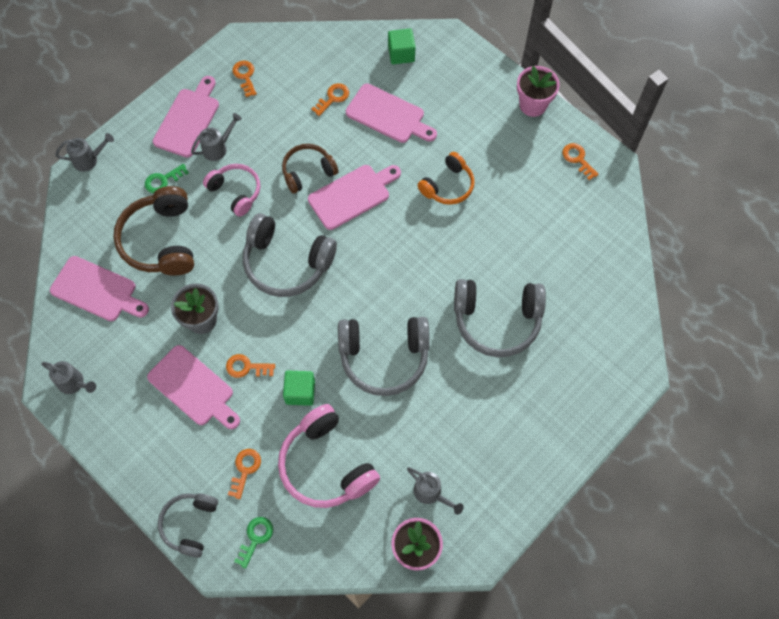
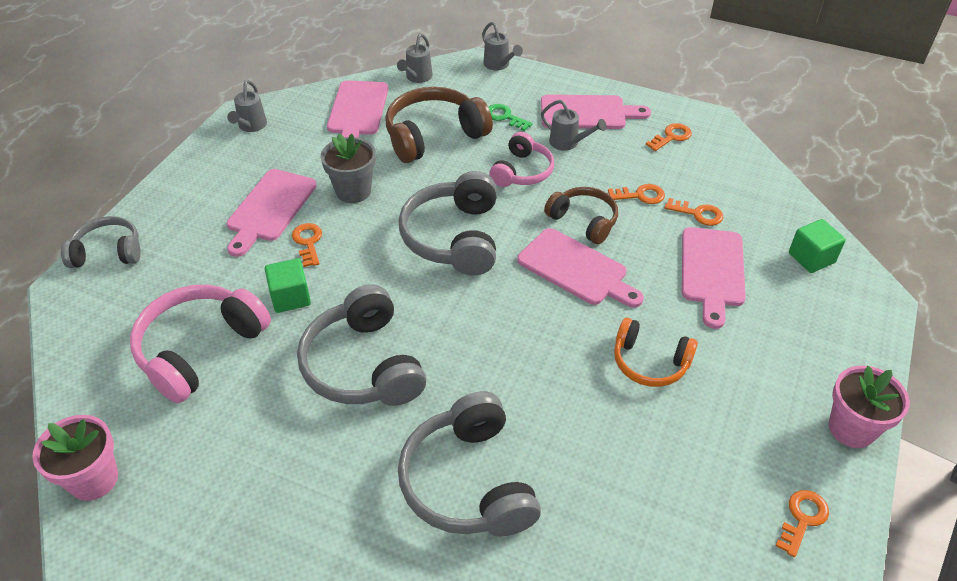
camera: 70 degrees right, 20 degrees down
orange key [228,449,261,499] -> orange key moved to [608,184,665,204]
green key [234,517,273,569] -> none
grey watering can [407,467,464,515] -> grey watering can moved to [397,33,433,83]

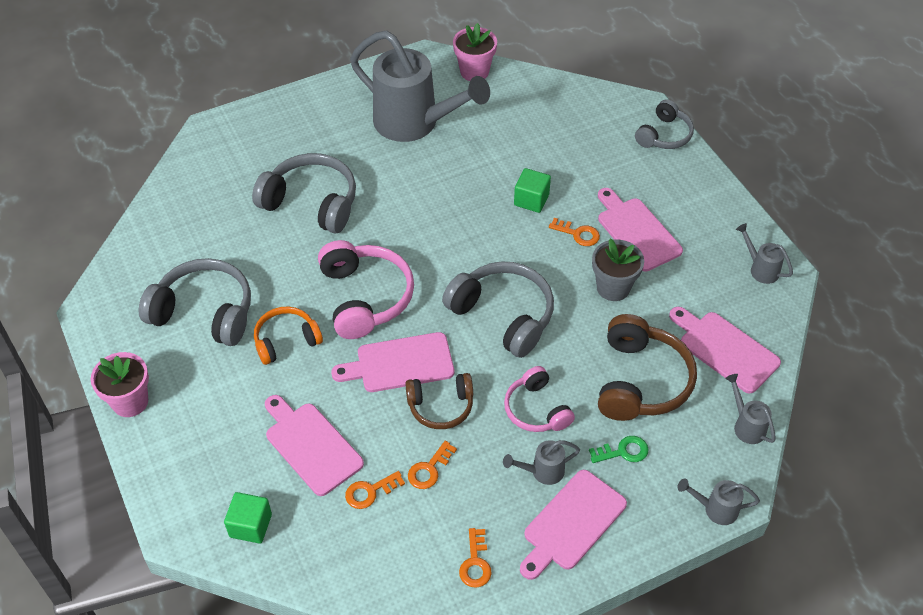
camera: 130 degrees right, 5 degrees up
pink headphones [130,285,271,403] -> pink headphones moved to [318,240,414,339]
grey headphones [297,284,426,406] -> grey headphones moved to [139,258,251,346]
orange key [776,490,829,557] -> none
none -> grey watering can [350,31,490,142]

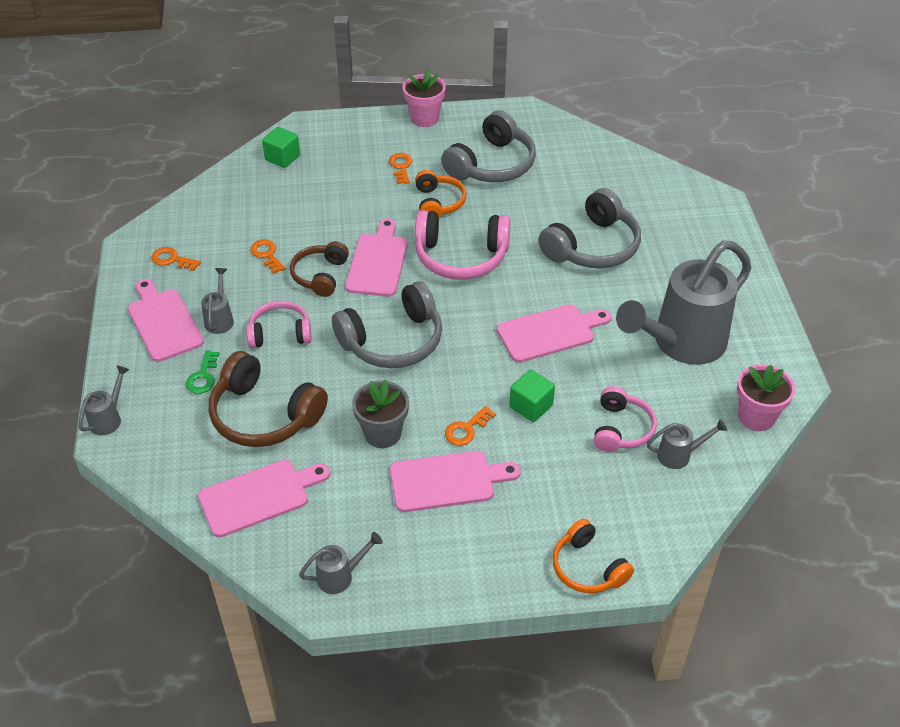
camera: 110 degrees right, 5 degrees down
pink cutting board [265,395,364,496] -> pink cutting board moved to [497,304,612,363]
orange key [345,471,405,509] -> orange key moved to [389,153,413,184]
grey headphones [635,99,694,149] -> orange headphones [553,519,634,593]
grey watering can [725,374,776,444] -> grey watering can moved to [647,419,727,469]
none -> pink headphones [593,386,657,452]

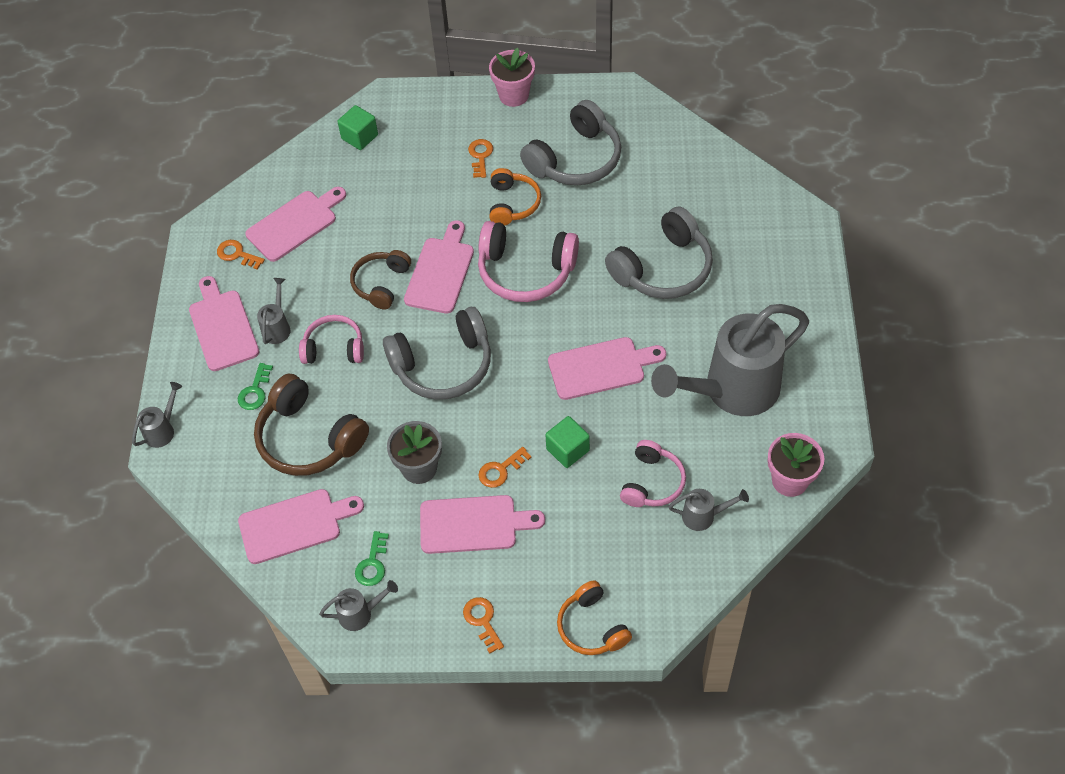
camera: 10 degrees right, 10 degrees up
orange key [250,239,286,274] -> orange key moved to [463,597,504,654]
none -> pink cutting board [245,187,346,262]
none -> green key [355,531,389,586]

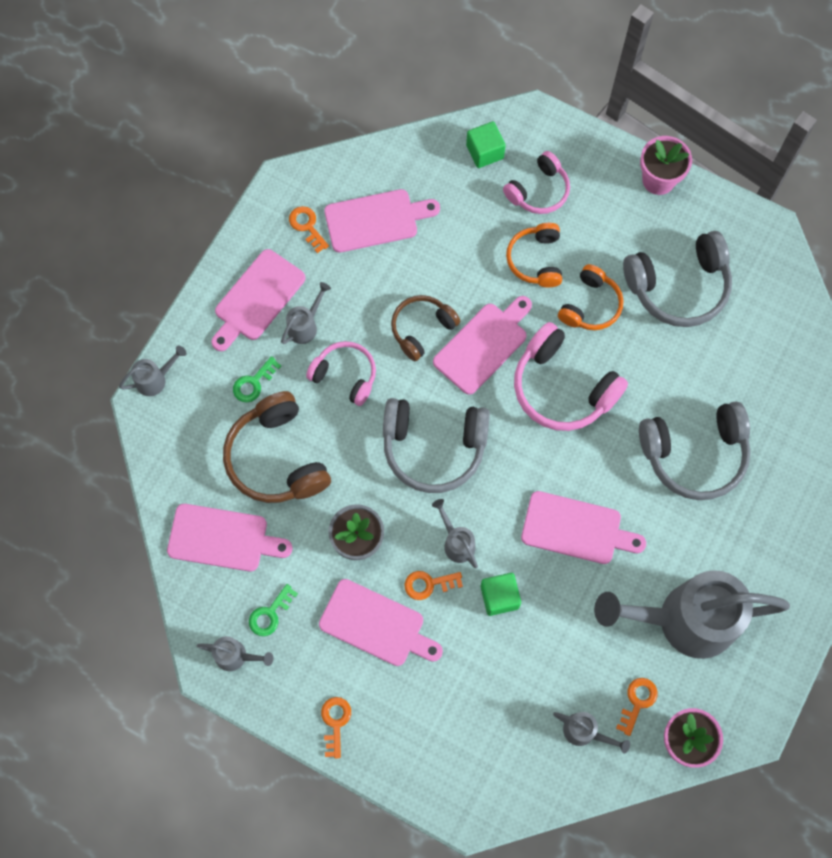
camera: 25 degrees right, 15 degrees up
pink cutting board [189,276,259,371] -> pink cutting board turned 150 degrees counterclockwise [211,249,306,351]
orange key [468,139,493,178] -> orange key moved to [616,678,658,736]
orange headphones [557,580,632,655] -> orange headphones moved to [506,223,562,287]
pink headphones [620,440,686,507] -> pink headphones moved to [503,151,570,214]
none -> grey watering can [432,499,478,568]

